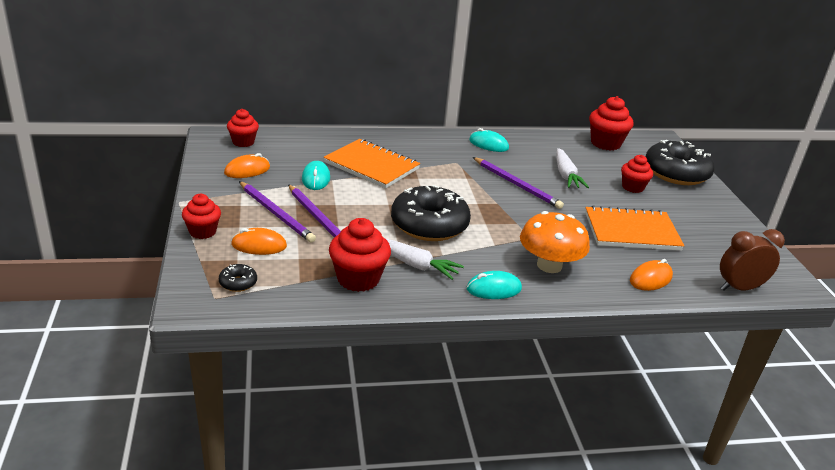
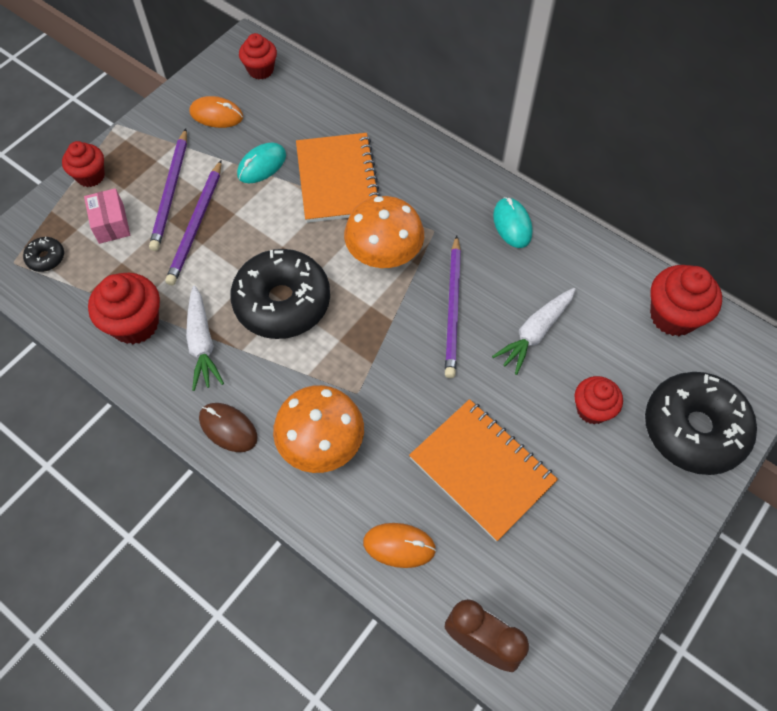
camera: 50 degrees right, 30 degrees up
orange mouse [231,228,287,255] -> pink box [84,188,130,244]
turquoise mouse [467,271,522,299] -> brown mouse [199,403,258,452]
none -> orange mushroom [344,196,424,268]

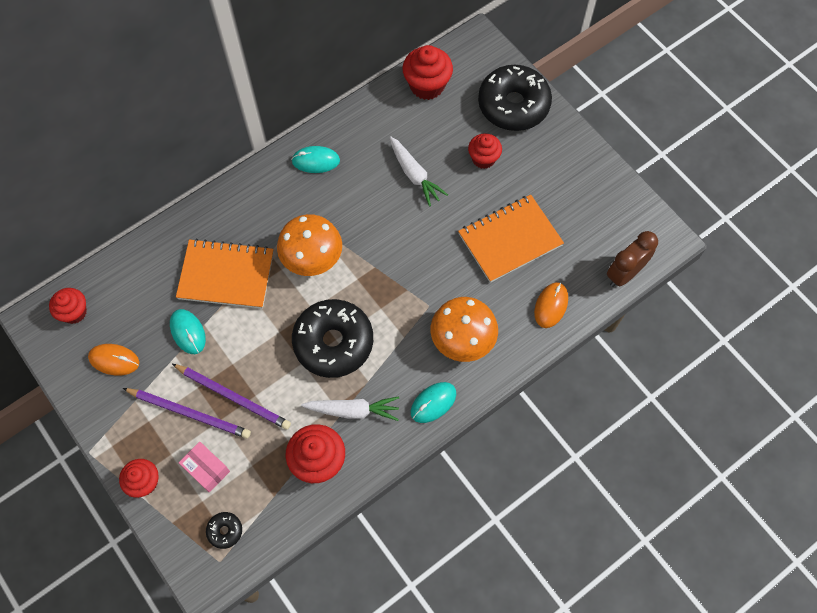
camera: 75 degrees left, 5 degrees up
pink box [84,188,130,244] -> pink box turned 45 degrees clockwise [179,442,230,493]
orange mouse [190,96,243,128] -> orange mouse turned 75 degrees clockwise [88,344,139,376]
brown mouse [199,403,258,452] -> turquoise mouse [411,382,456,423]
purple pencil [445,235,461,378] -> none

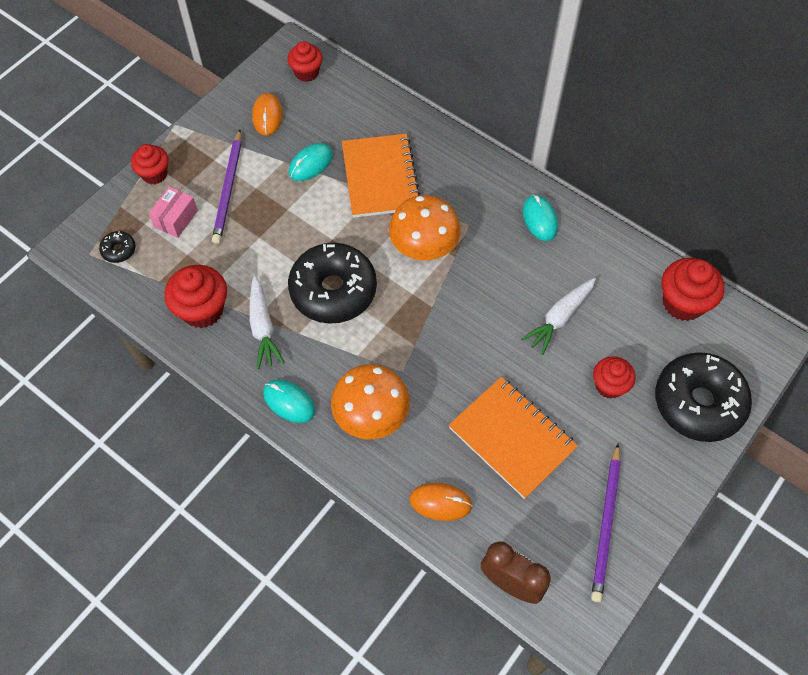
camera: 75 degrees right, 5 degrees down
purple pencil [172,364,291,430] -> purple pencil moved to [591,443,621,602]

